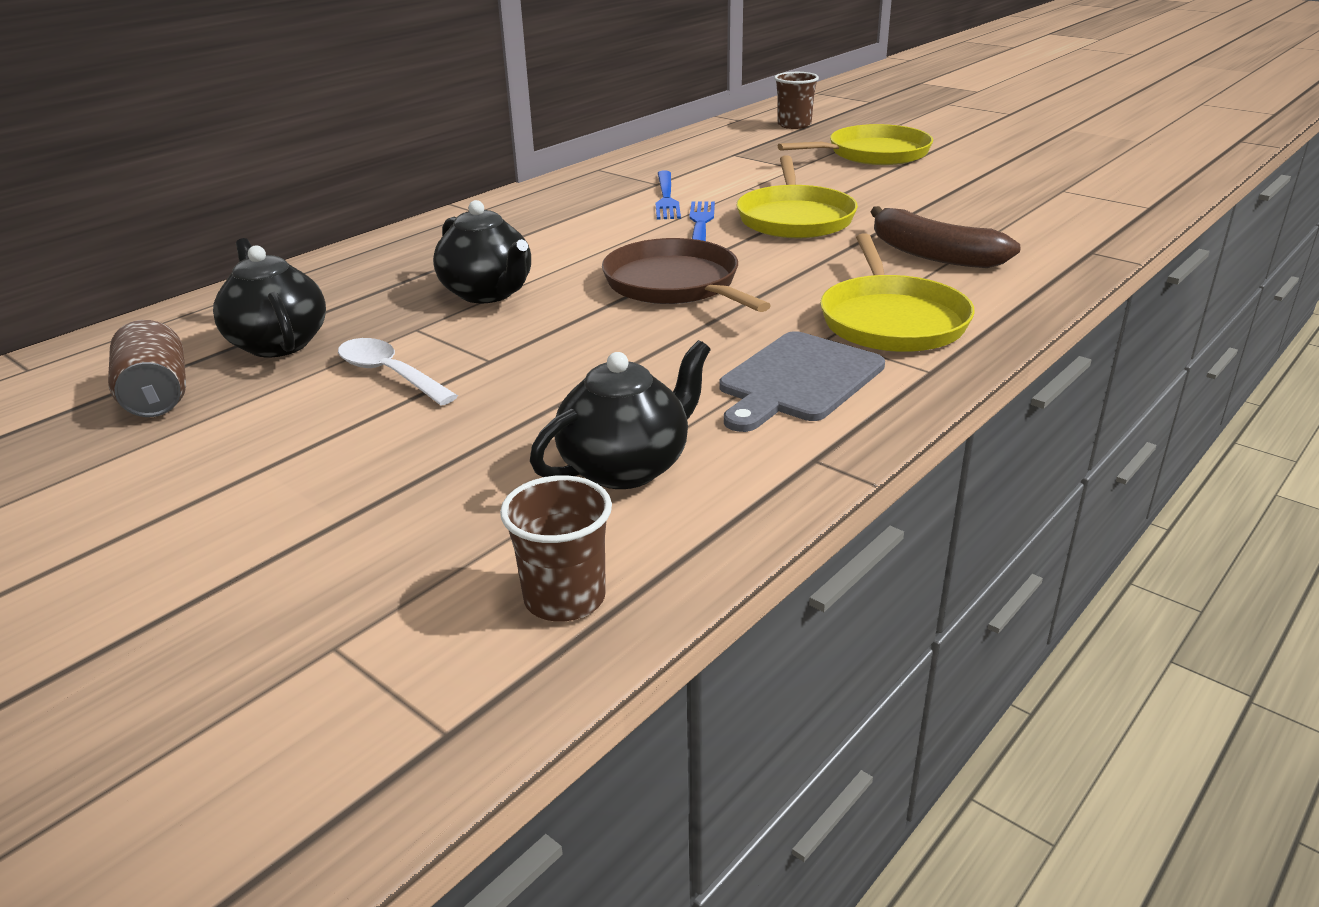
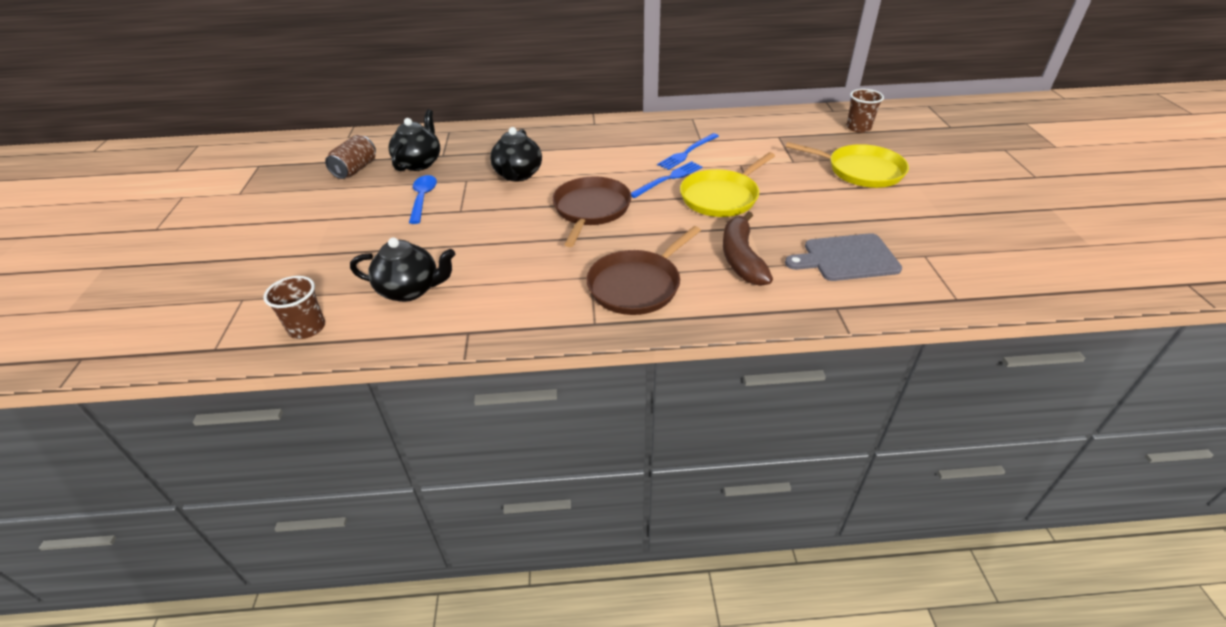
camera: 45 degrees right, 10 degrees up
white spoon [338,338,458,406] -> blue spoon [409,175,437,224]
grey cutting board [719,331,885,432] -> grey cutting board moved to [785,233,902,281]
yellow pan [820,233,975,352] -> brown pan [587,226,701,315]

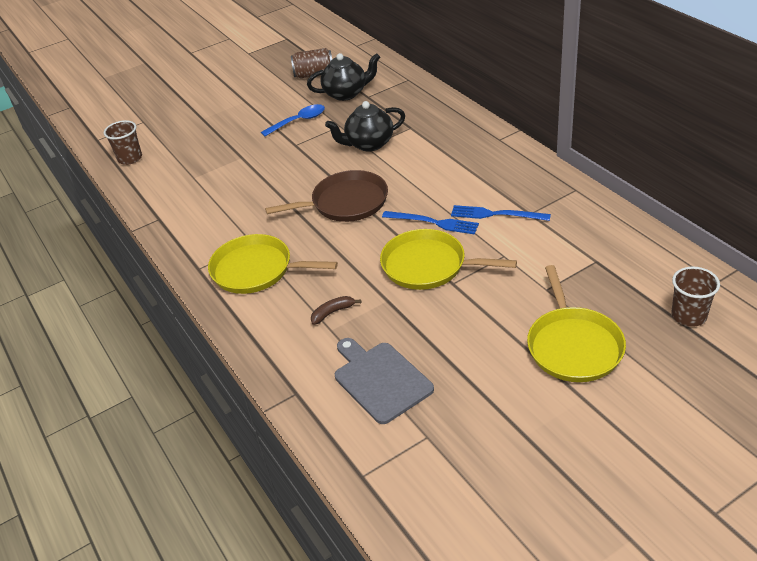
camera: 65 degrees right, 0 degrees up
black teapot [350,237,455,302] -> none
brown pan [587,226,701,315] -> yellow pan [208,234,338,294]
brown banana [723,211,773,286] -> brown banana [311,296,361,325], size x0.49

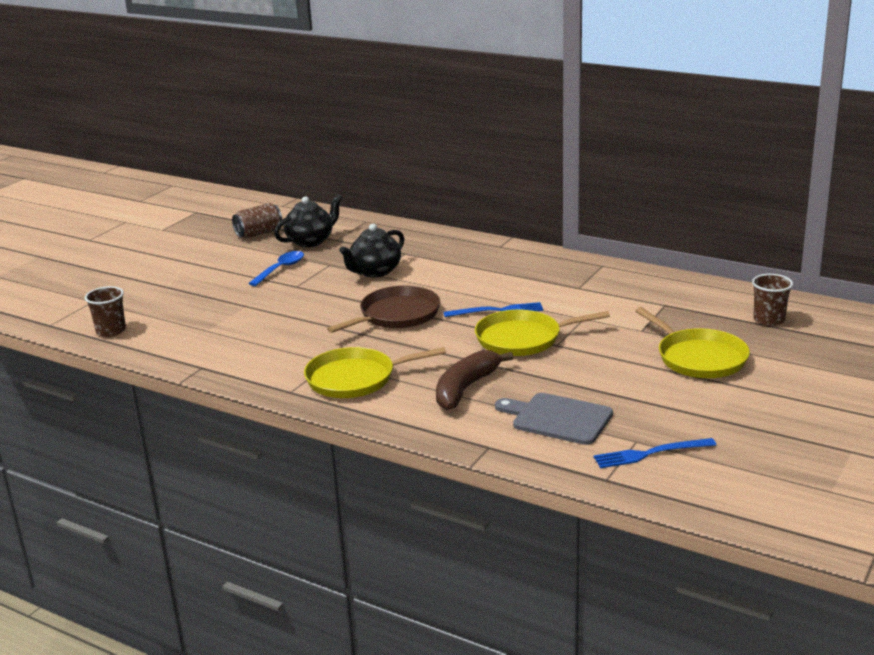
camera: 30 degrees left, 15 degrees down
brown banana [311,296,361,325] -> brown banana [436,350,514,410], size x2.06
blue fork [451,205,551,221] -> blue fork moved to [594,438,716,468]

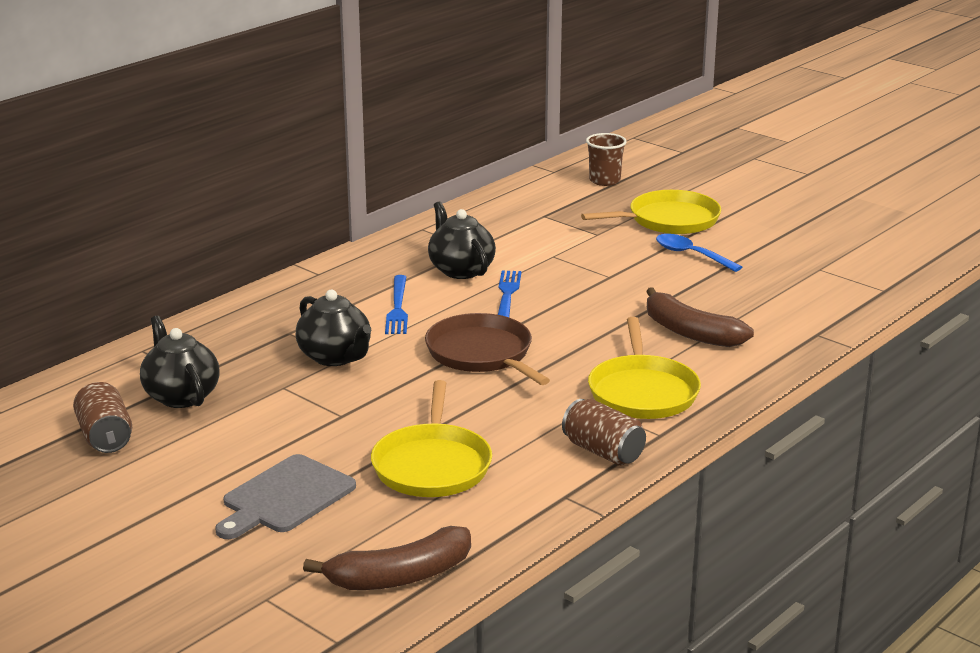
camera: 80 degrees left, 0 degrees up
brown cup [85,286,126,337] -> brown banana [303,526,471,590]
blue spoon [249,251,304,286] -> blue spoon moved to [656,234,742,272]
yellow pan [475,310,610,356] -> yellow pan moved to [371,380,492,497]
grey cutting board [495,393,613,445] -> grey cutting board moved to [215,454,356,539]
blue fork [594,438,716,468] -> blue fork moved to [385,275,408,334]
none -> black teapot [428,201,496,279]
none -> brown can [562,399,646,465]

